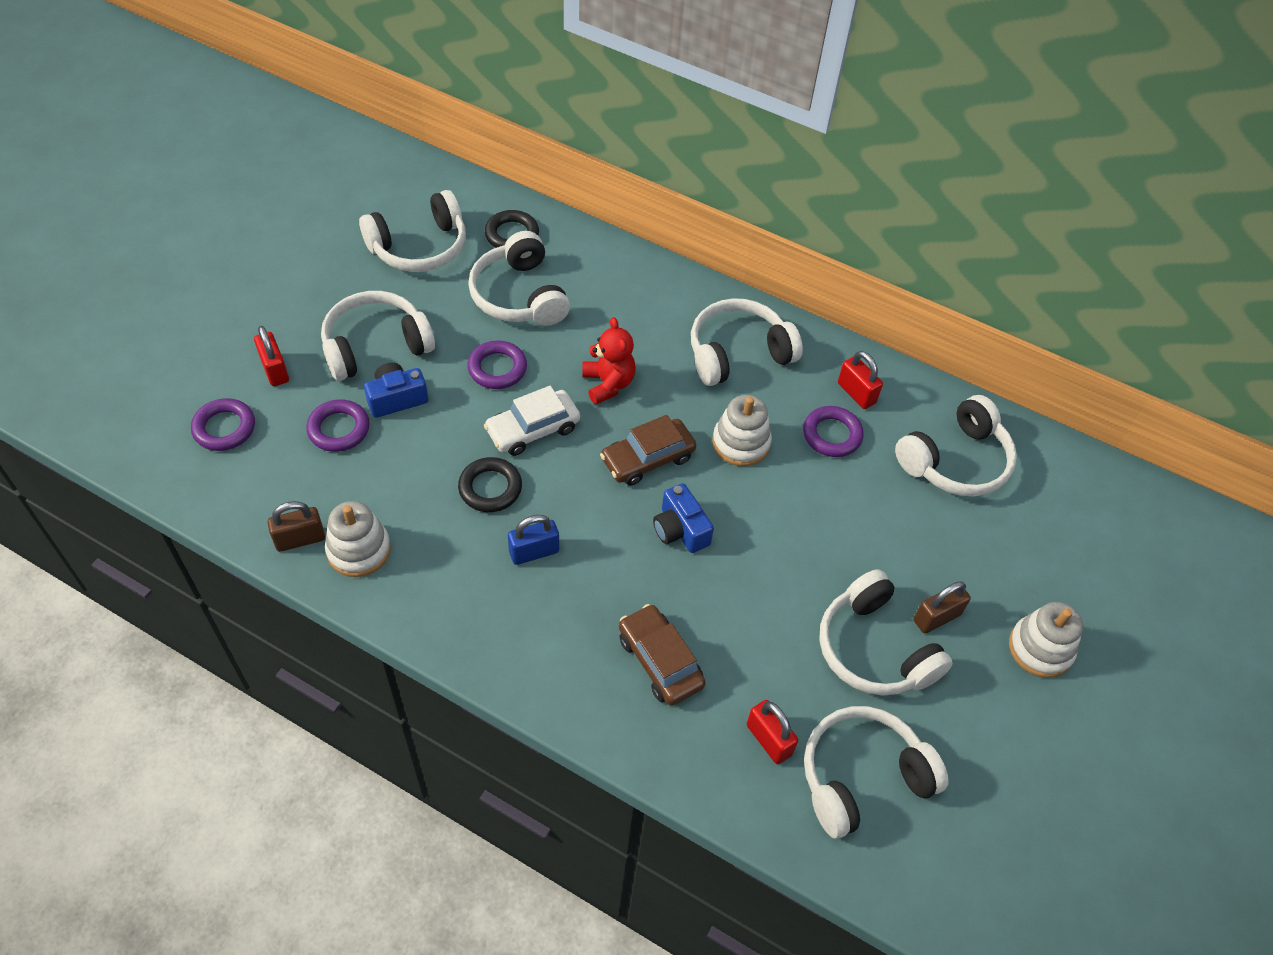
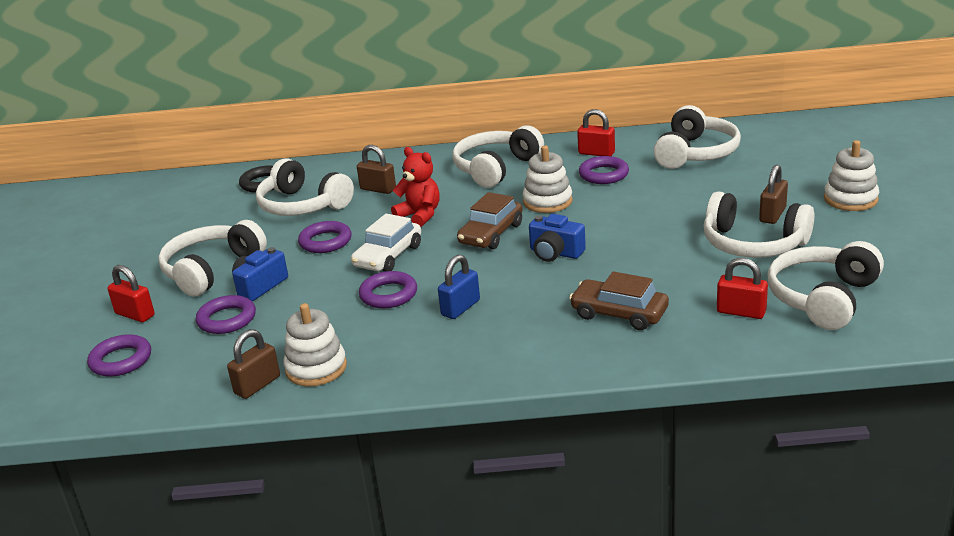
camera: 25 degrees left, 25 degrees down
white headphones [359,190,466,272] -> none
black ring [458,457,522,512] -> purple ring [359,271,417,308]
none -> brown padlock [357,145,396,194]

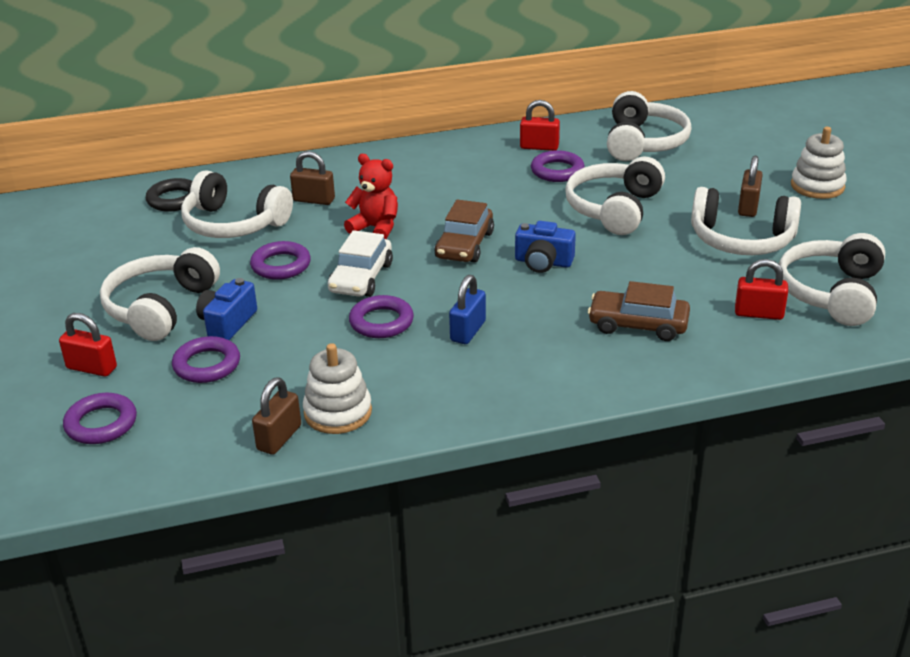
camera: 15 degrees left, 5 degrees up
white headphones [453,125,544,188] -> white headphones moved to [565,157,665,235]
white stacking toy [523,146,573,213] -> none

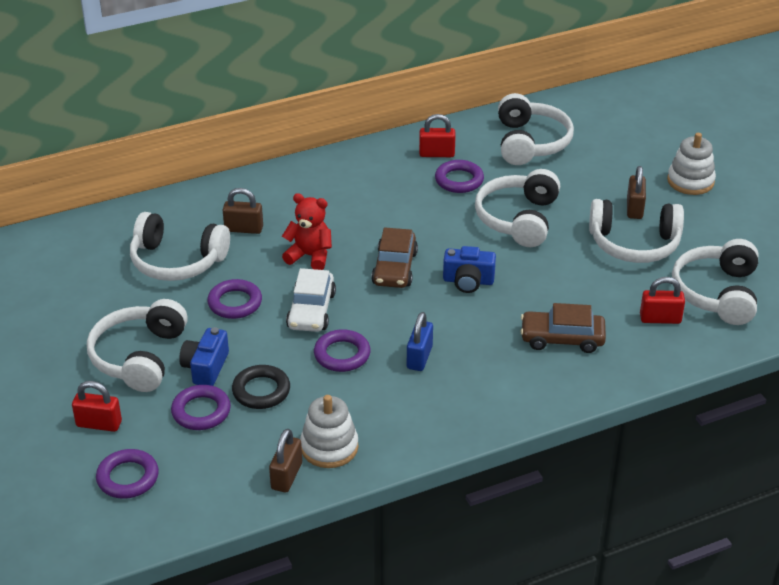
camera: 10 degrees left, 5 degrees up
black ring [146,178,192,212] -> black ring moved to [232,365,290,409]

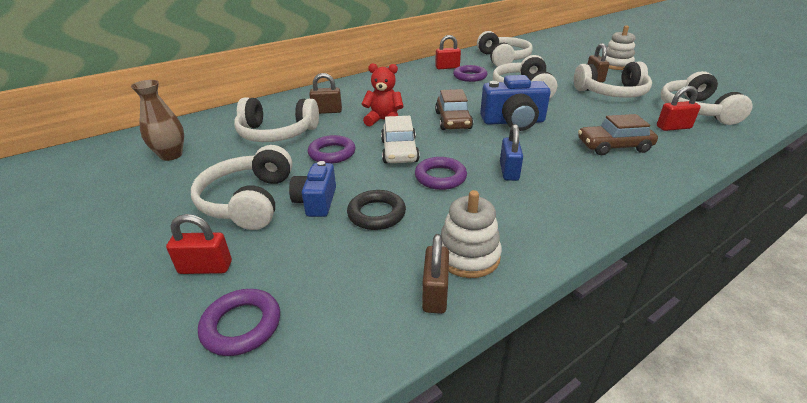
camera: 10 degrees left, 5 degrees down
purple ring [171,385,231,430] -> none
blue camera [443,246,496,293] -> blue camera [480,75,551,131], size x1.54
none -> brown vase [131,80,184,161]

